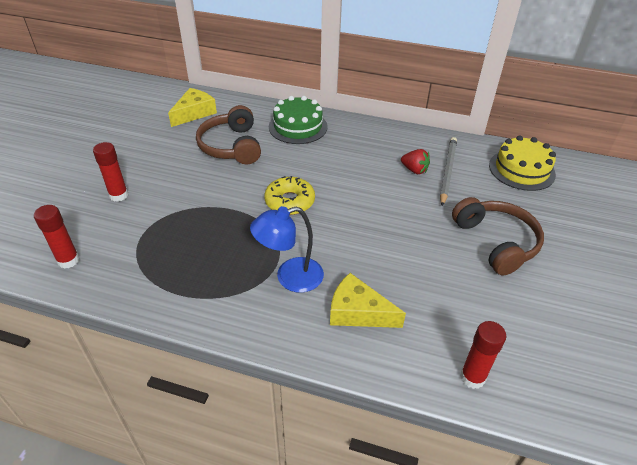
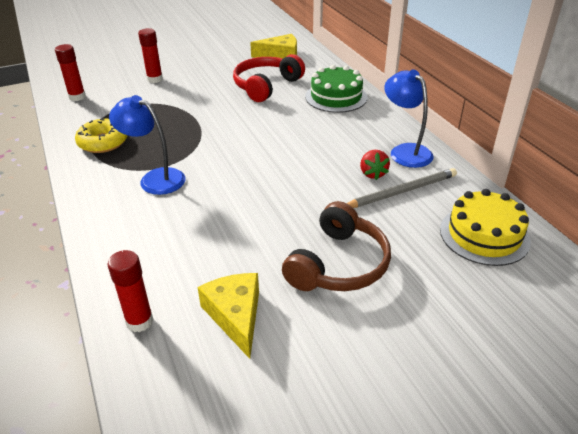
camera: 50 degrees right, 5 degrees down
brown headphones [196,105,261,164] -> red headphones [233,54,305,102]
yellow donut [264,176,315,215] -> yellow donut moved to [75,119,128,153]
yellow cheese [330,273,406,328] -> yellow cheese moved to [198,273,259,359]
none -> blue lamp [384,70,434,168]

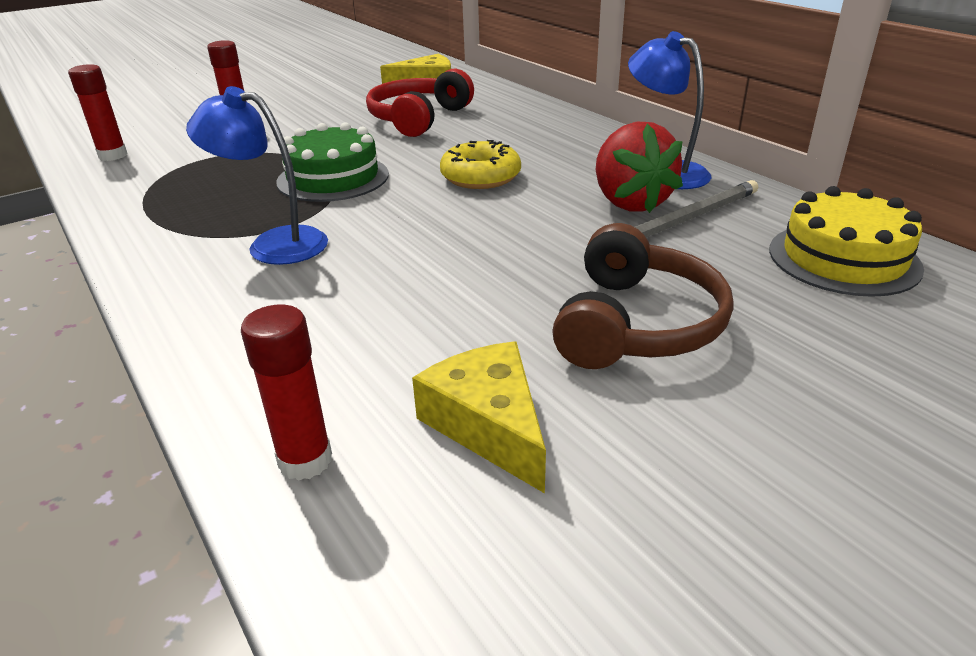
camera: 10 degrees left, 5 degrees down
yellow donut [75,119,128,153] -> yellow donut moved to [440,140,521,189]
green cake [305,65,368,113] -> green cake moved to [276,122,389,202]
red strawberry [360,150,390,180] -> red strawberry [596,122,683,213], size x1.82

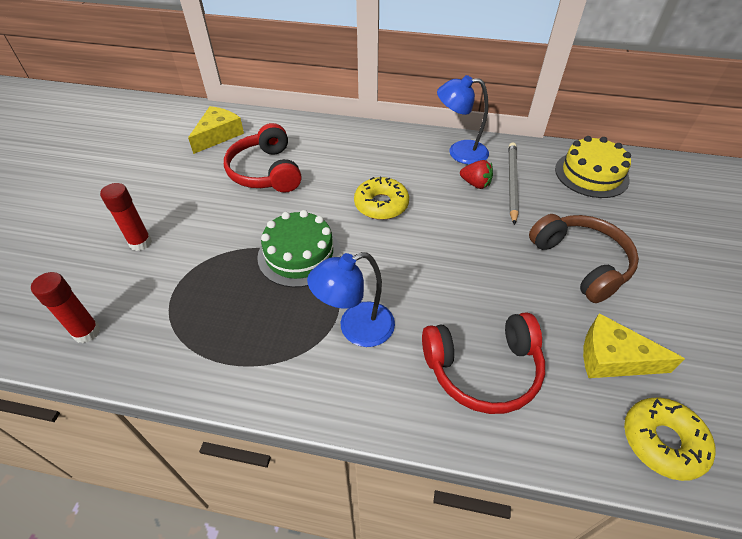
camera: 45 degrees left, 15 degrees up
red glue stick [241,305,332,480] -> none
red strawberry [596,122,683,213] -> red strawberry [460,160,493,189], size x0.55
none -> red headphones [422,312,545,414]
none -> yellow donut [624,397,716,481]

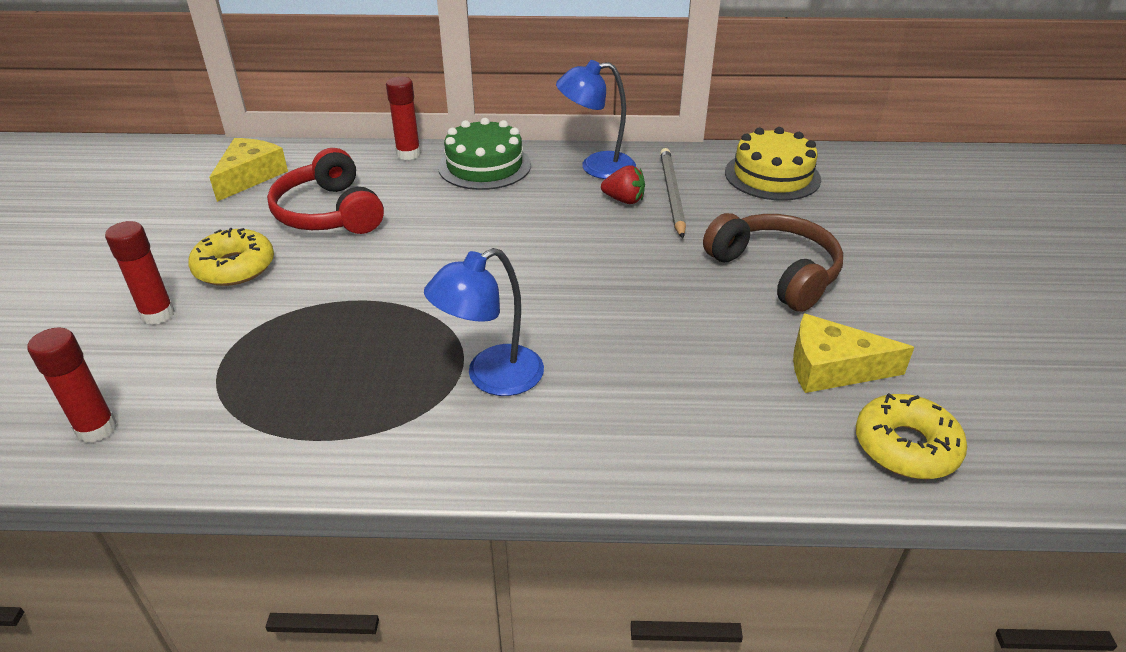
camera: 10 degrees left, 10 degrees down
green cake [257,210,341,288] -> green cake moved to [438,118,531,190]
yellow donut [354,177,409,220] -> yellow donut moved to [188,228,274,286]
red headphones [422,312,545,414] -> none
none -> red glue stick [386,76,421,160]

